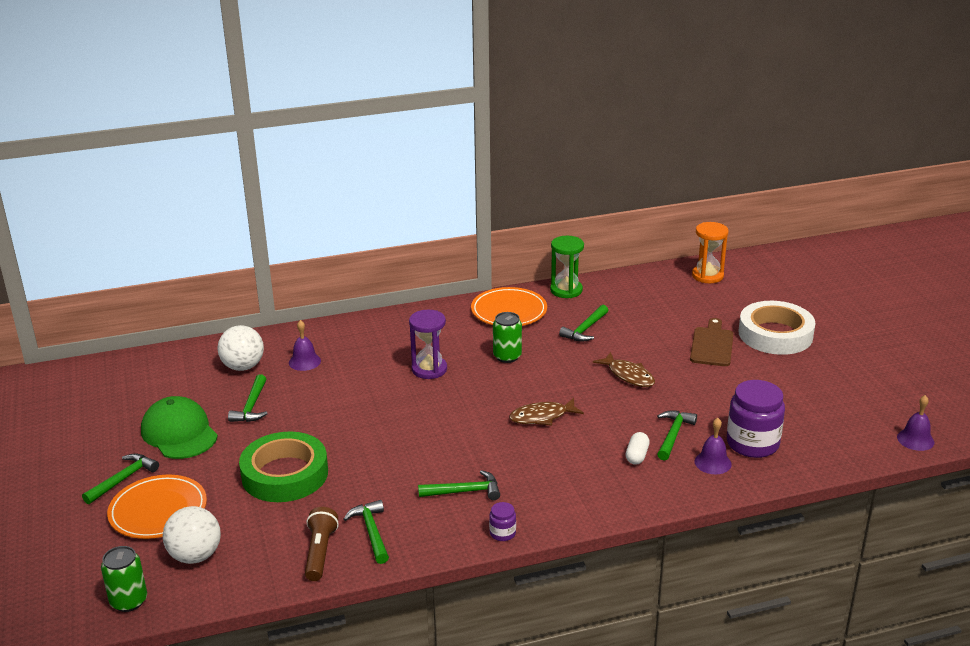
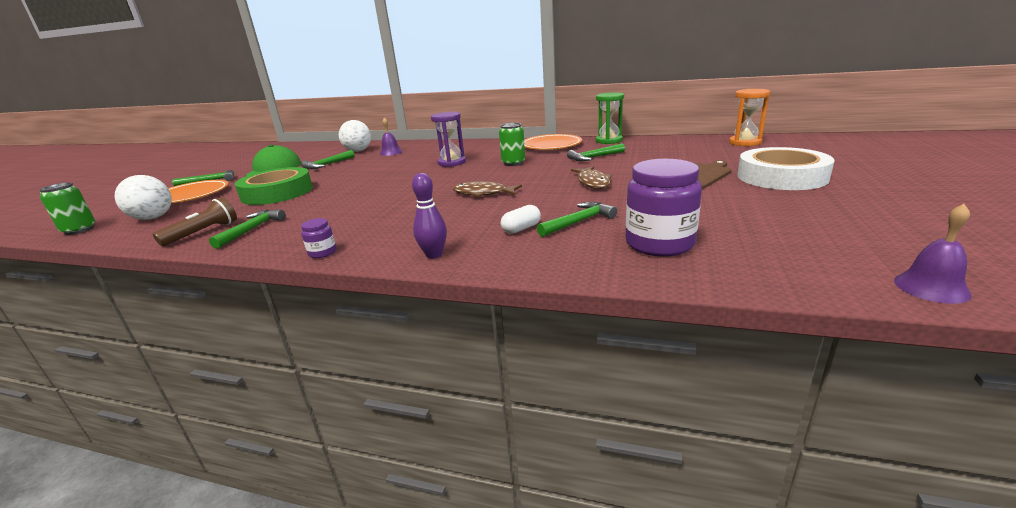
camera: 35 degrees right, 5 degrees down
green hammer [418,470,500,500] -> none
purple bell [695,418,732,474] -> none
none -> purple bowling pin [412,173,447,259]

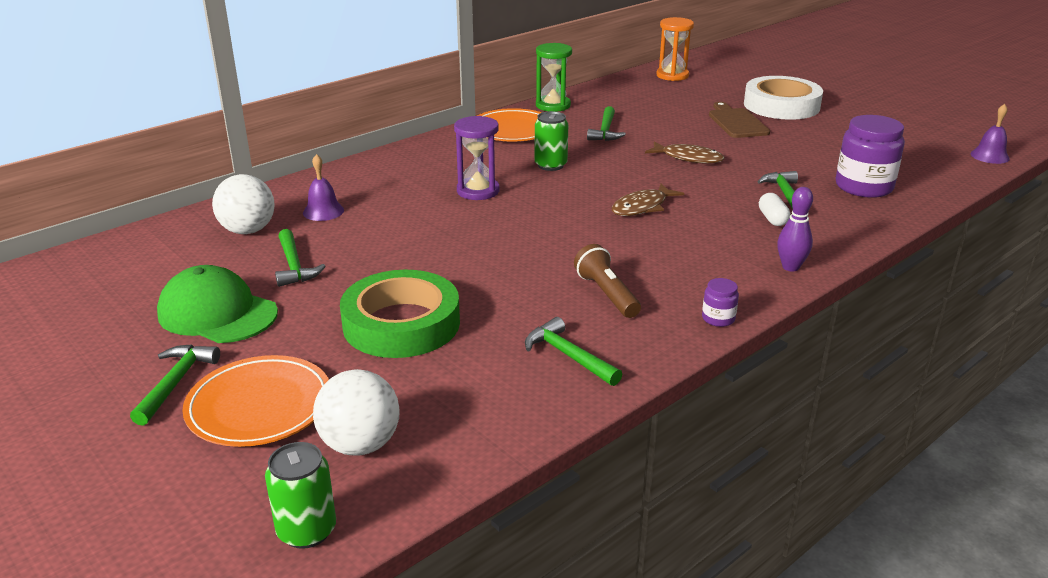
camera: 60 degrees left, 5 degrees up
brown flashlight [153,197,237,246] -> brown flashlight moved to [574,244,641,318]

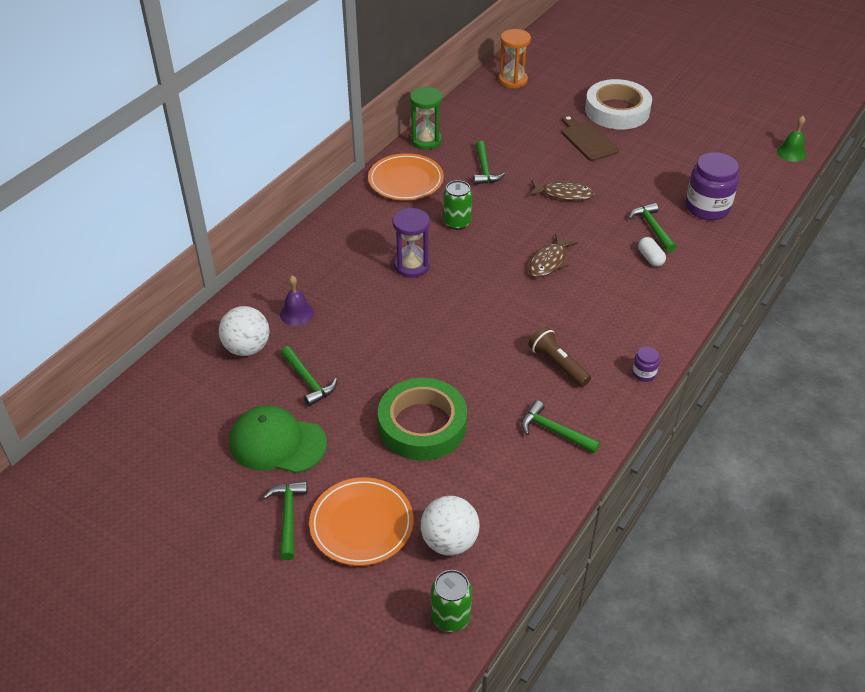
camera: 15 degrees left, 15 degrees up
purple bowling pin [777,187,813,272] -> none
purple bell [970,104,1010,164] -> green bell [777,116,806,162]

